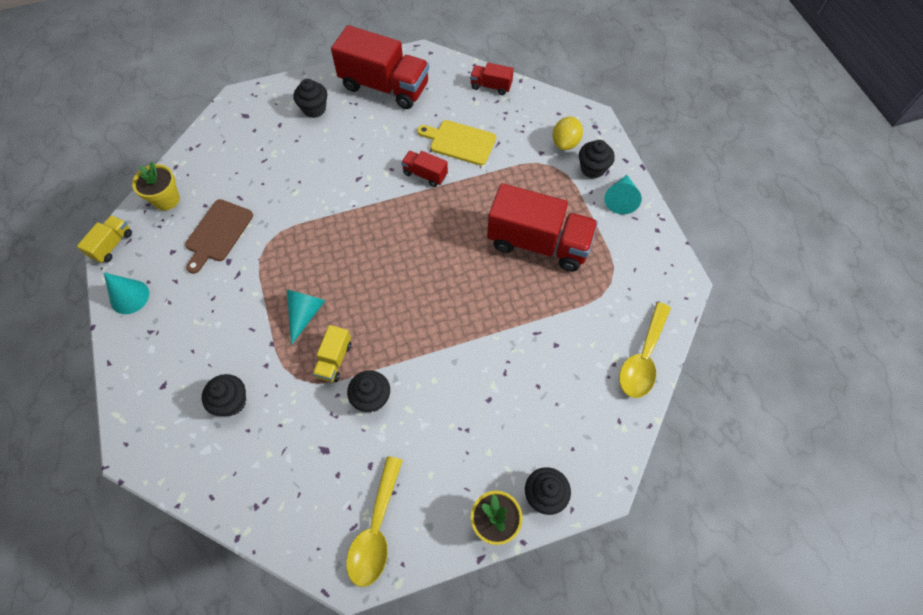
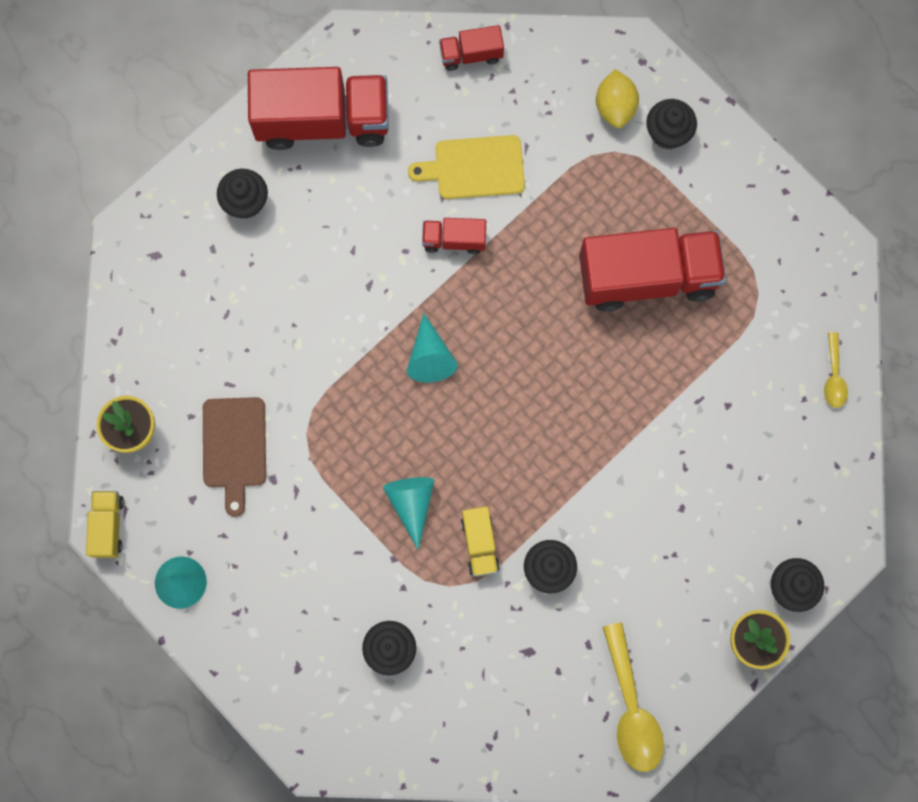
camera: 25 degrees left, 15 degrees up
turquoise cone [604,175,642,214] -> turquoise cone moved to [407,313,458,383]
yellow spoon [619,302,671,398] -> yellow spoon [824,332,848,408], size x0.55

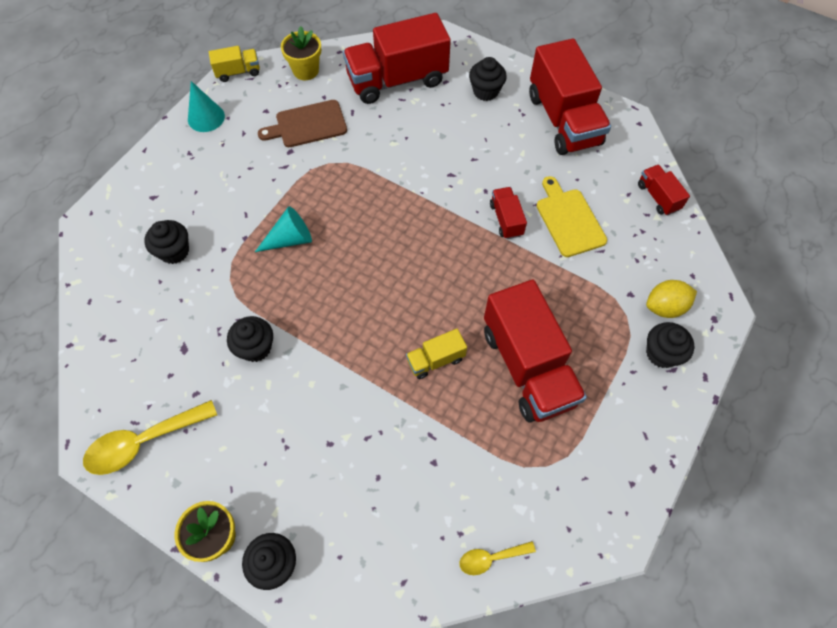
camera: 75 degrees right, 15 degrees down
turquoise cone [407,313,458,383] -> none
yellow truck [461,506,500,577] -> yellow truck moved to [406,329,467,379]
none -> red truck [343,13,451,104]

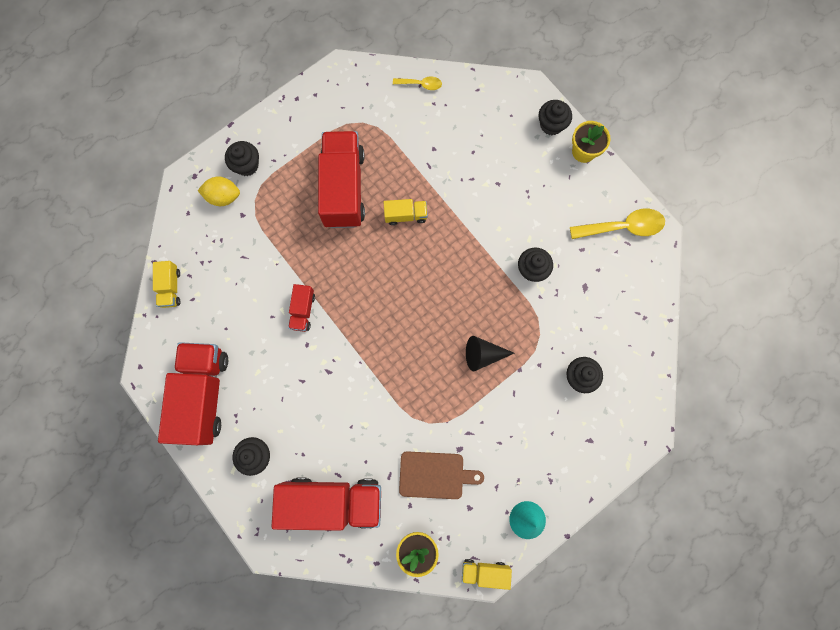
camera: 160 degrees left, 15 degrees up
turquoise cone [255,206,312,252] -> black cone [466,336,514,372]
yellow cutting board [537,176,607,257] -> none
red truck [638,165,690,216] -> yellow truck [153,261,181,308]

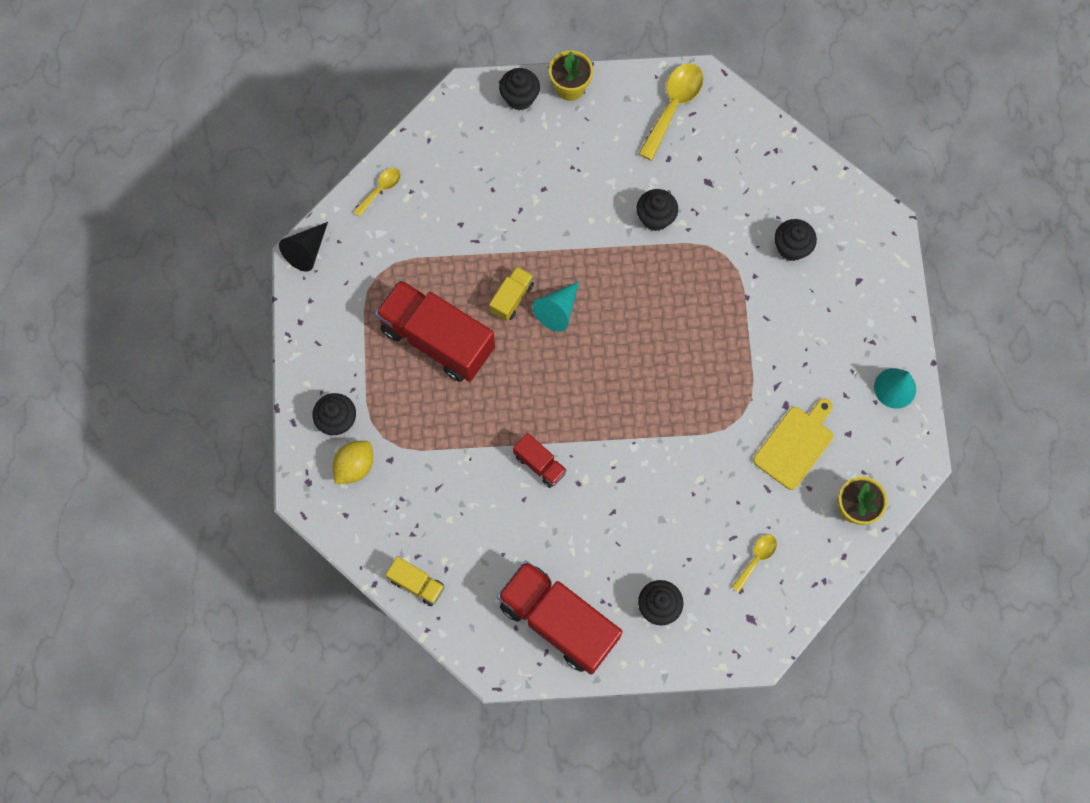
camera: 55 degrees left, 5 degrees down
red truck [272,477,381,531] -> yellow spoon [732,534,777,592]
brown cutting board [399,451,484,499] -> yellow cutting board [753,398,833,490]
yellow truck [462,559,512,590] -> none
black cone [466,336,514,372] -> black cone moved to [279,222,328,271]
none -> turquoise cone [533,281,579,332]

